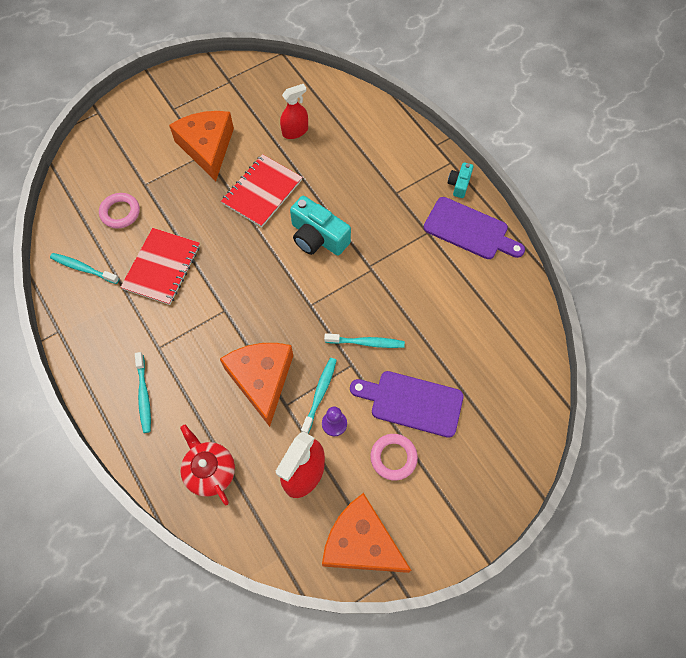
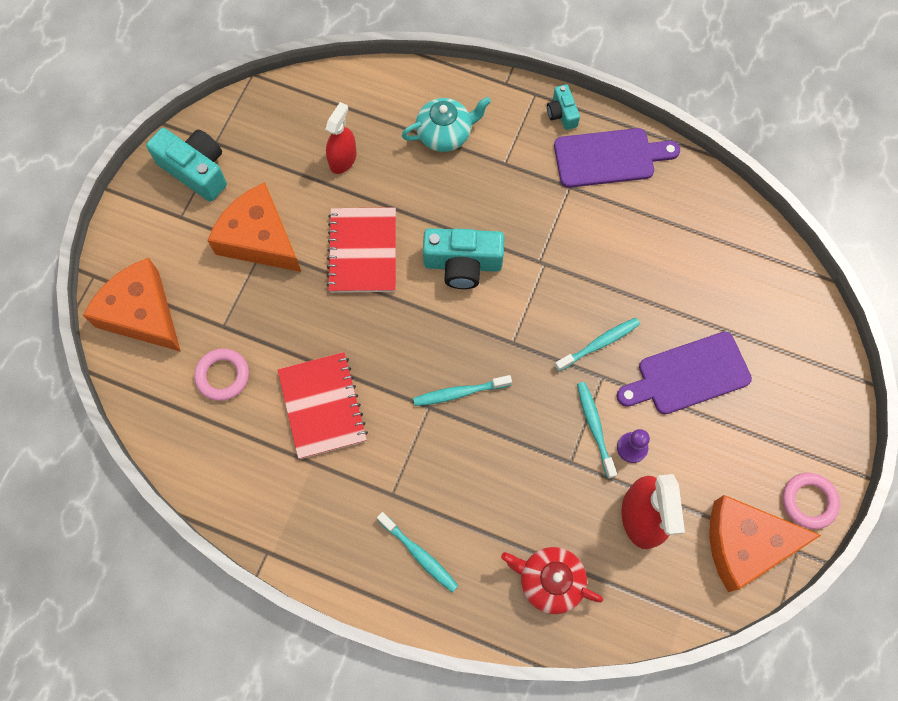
camera: 35 degrees left, 5 degrees up
turquoise toothbrush [50,253,119,284] -> turquoise toothbrush moved to [413,375,512,406]
orange cheese [220,343,293,427] -> orange cheese moved to [83,258,181,352]
pink ring [371,434,418,480] -> pink ring moved to [782,473,840,529]
none -> turquoise camera [146,128,227,202]
none -> turquoise teapot [402,97,491,152]

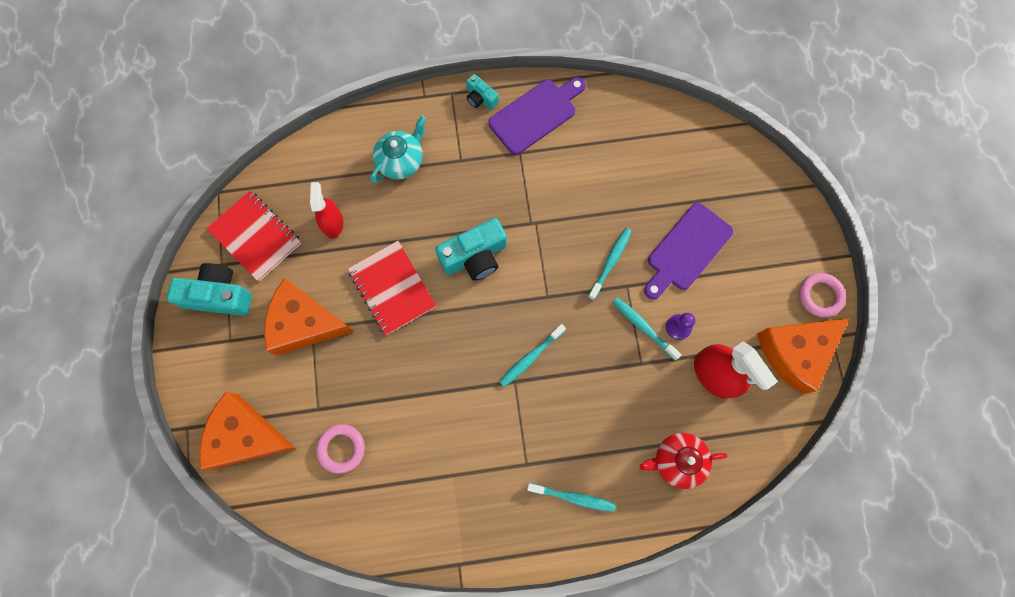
camera: 30 degrees left, 5 degrees up
red notebook [278,352,368,459] -> red notebook moved to [207,191,301,281]

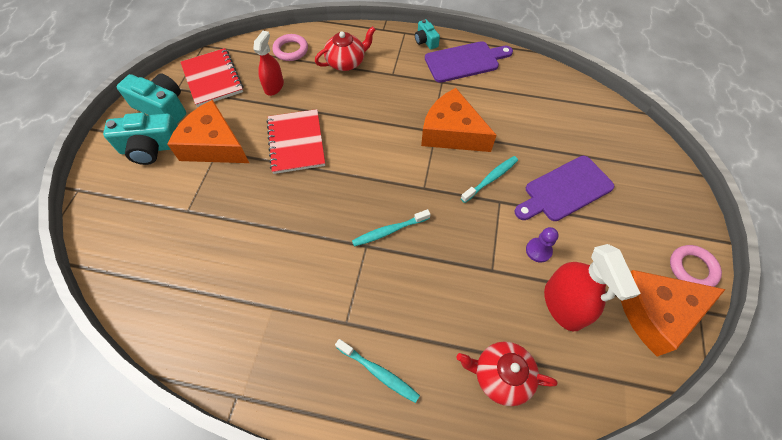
camera: 20 degrees right, 15 degrees down
orange cheese [199,392,296,469] -> orange cheese moved to [421,88,497,152]
pink ring [316,424,365,474] -> pink ring moved to [273,34,308,61]
turquoise teapot [370,116,426,183] -> red teapot [315,26,376,71]
turquoise camera [435,218,507,281] -> turquoise camera moved to [103,113,178,165]
turquoise toothbrush [613,297,681,360] -> none

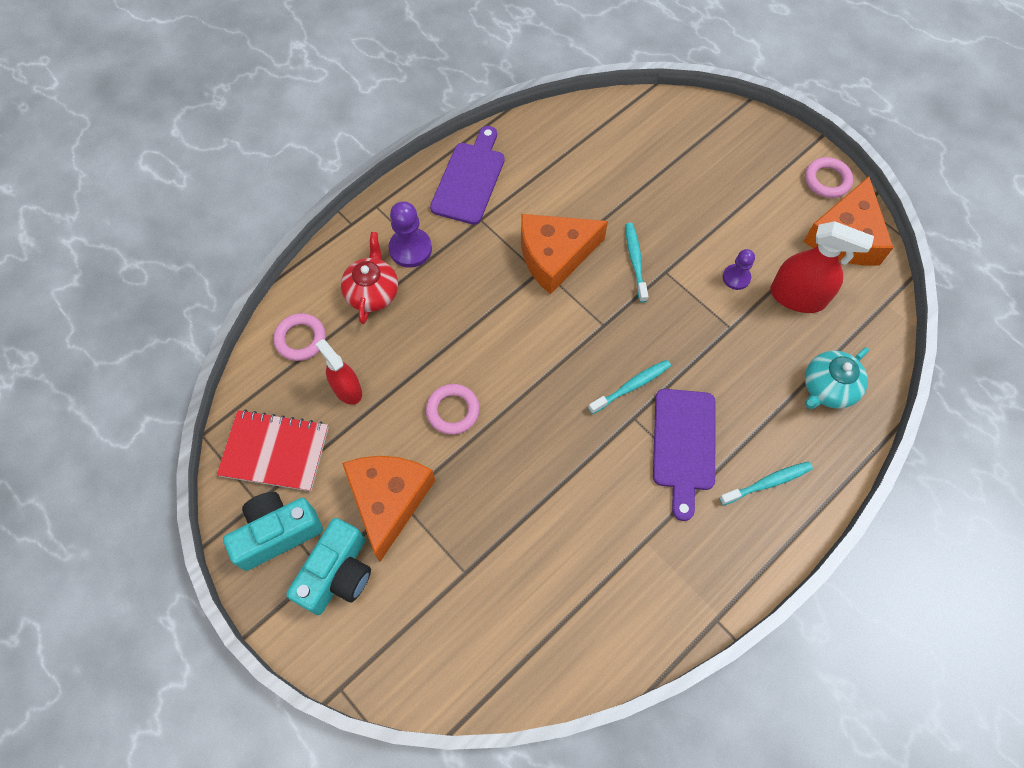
camera: 55 degrees left, 5 degrees up
orange cheese [167,100,249,163] -> orange cheese turned 120 degrees clockwise [342,456,436,562]
red notebook [267,109,325,174] -> pink ring [426,384,480,435]
turquoise toothbrush [352,209,431,247] -> turquoise toothbrush turned 135 degrees counterclockwise [588,360,671,414]
turquoise camera [415,19,440,50] -> none
red teapot [457,341,558,406] -> turquoise teapot [805,347,869,409]
purple cutting board [515,156,615,221] -> purple cutting board moved to [653,389,715,521]
none -> purple pawn [388,201,432,268]

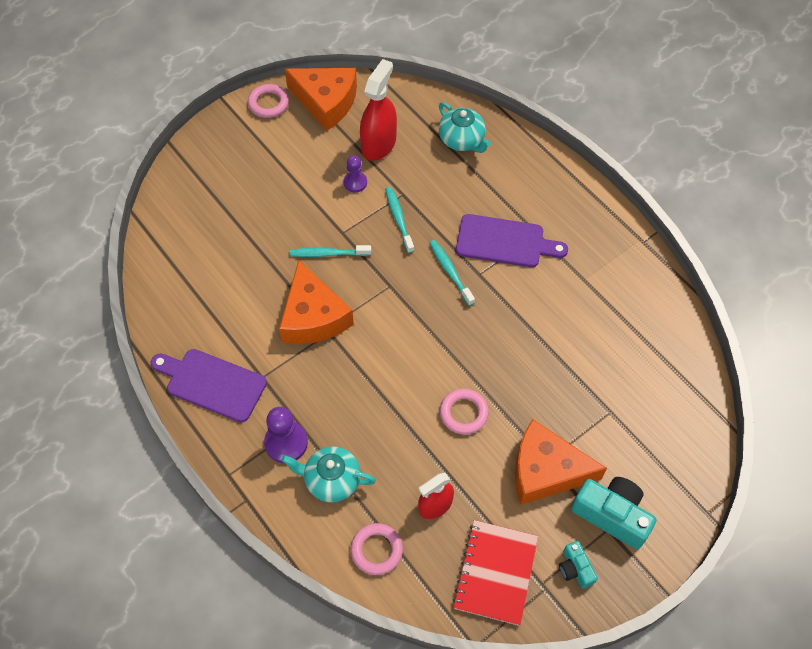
camera: 85 degrees left, 5 degrees down
turquoise camera [223,492,323,571] -> turquoise camera [559,541,598,589], size x0.54
red teapot [341,232,398,324] -> turquoise teapot [281,446,376,502]
turquoise toothbrush [719,461,813,505] -> turquoise toothbrush moved to [385,187,414,253]

